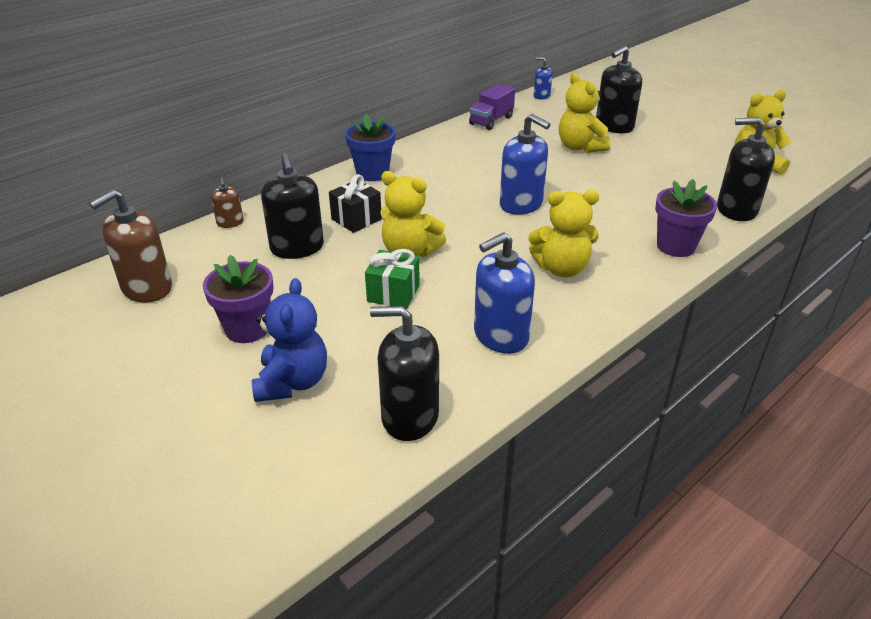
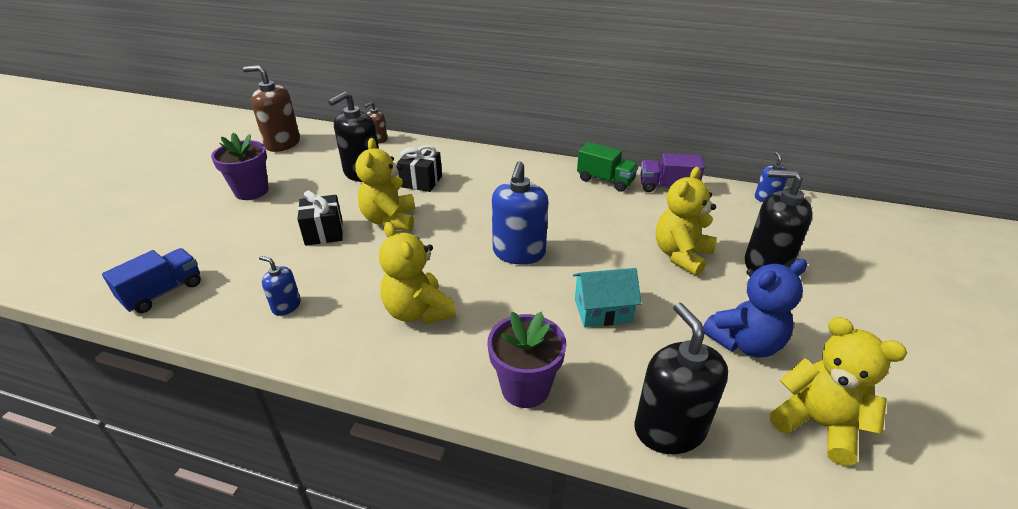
camera: 60 degrees right, 0 degrees up
blue teddy bear [252,278,327,402] -> blue teddy bear moved to [703,259,807,357]
blue flower pot [345,114,396,181] -> none
green gift [365,249,420,309] -> black gift [297,190,343,246]
black soap dispenser [370,306,439,441] -> blue truck [102,248,201,313]
blue soap dispenser [474,232,535,354] -> blue soap dispenser [259,256,301,316], size x0.52
none -> turquoise house [573,268,641,327]
none -> green truck [577,142,639,192]

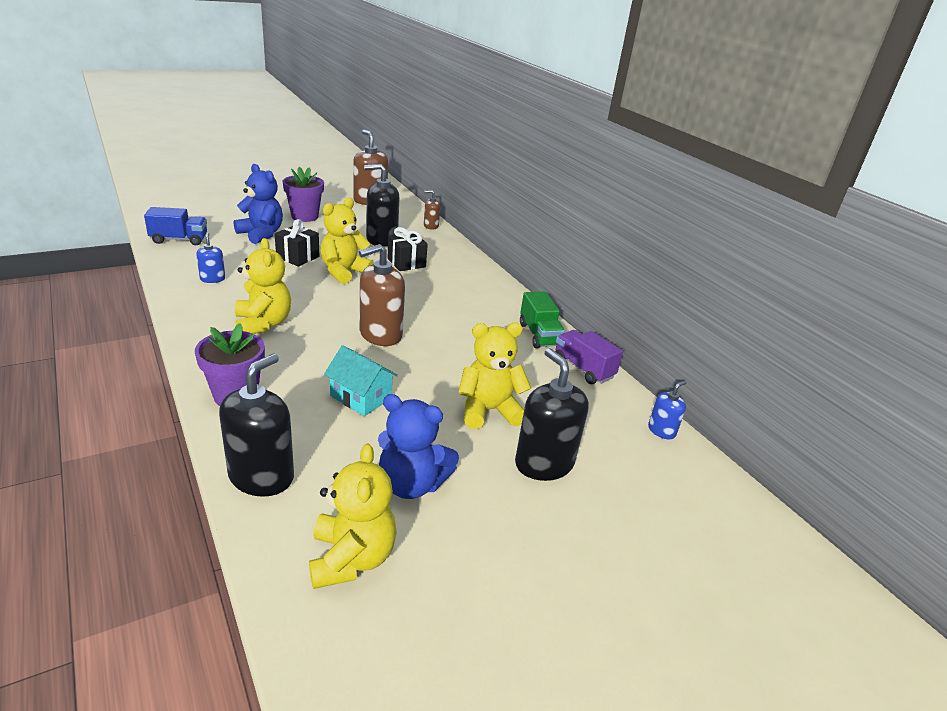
camera: 40 degrees right, 5 degrees down
yellow teddy bear [379,222,456,324] -> yellow teddy bear turned 150 degrees clockwise [235,238,291,334]
blue soap dispenser [492,161,548,264] -> brown soap dispenser [359,244,405,346]
none -> blue teddy bear [234,164,283,244]

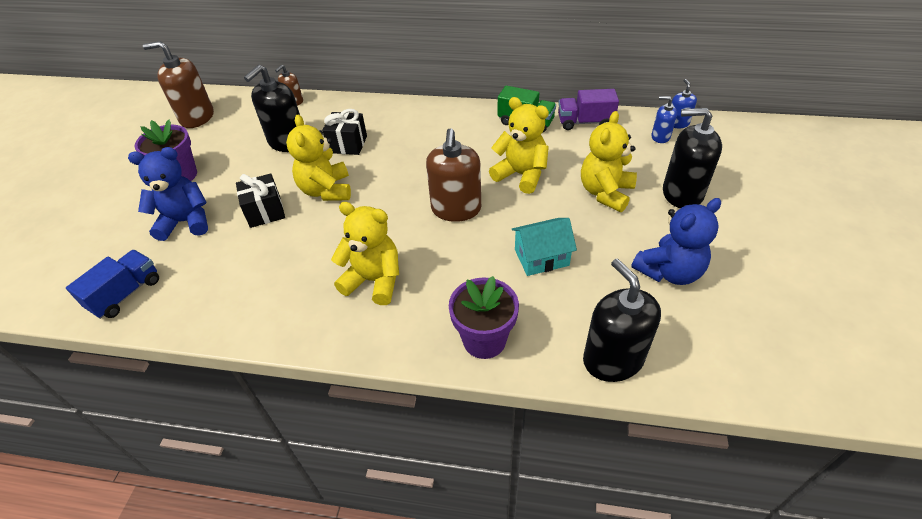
camera: 45 degrees left, 15 degrees up
blue soap dispenser [196,232,225,283] -> blue soap dispenser moved to [651,96,677,143]
yellow teddy bear [309,444,397,589] -> yellow teddy bear moved to [489,97,549,194]

